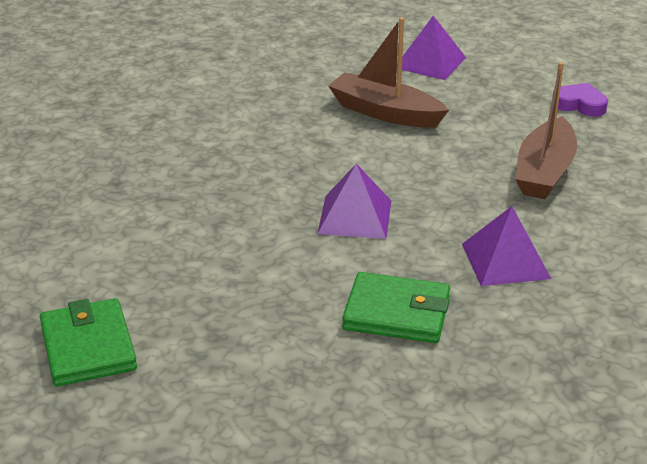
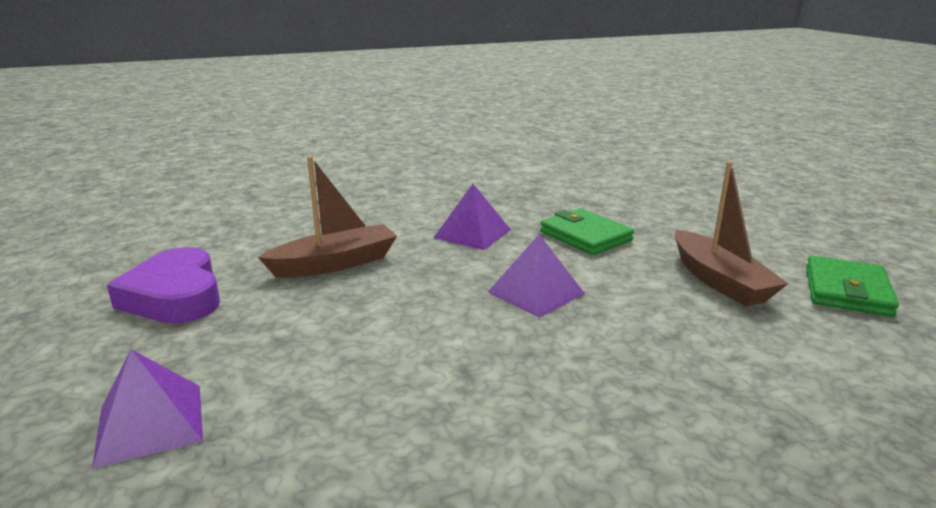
camera: 140 degrees left, 10 degrees down
brown boat [328,17,449,128] -> brown boat moved to [675,161,789,306]
purple heart [552,83,608,117] -> purple heart [107,247,220,323], size x1.79

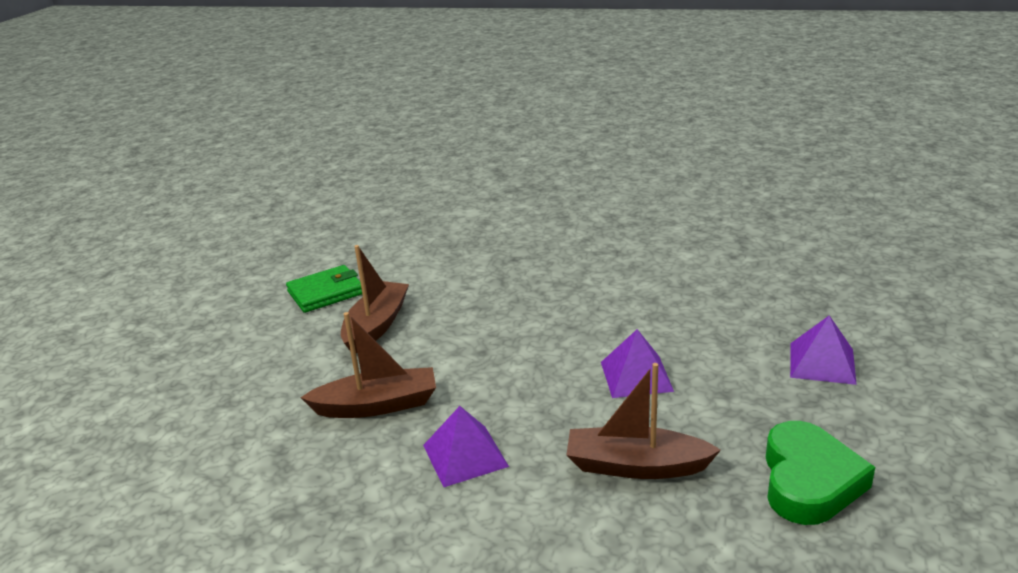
camera: 140 degrees left, 5 degrees up
purple heart [107,247,220,323] -> green heart [766,421,875,525]
purple pyramid [488,234,585,318] -> purple pyramid moved to [601,329,674,398]
green wallet [540,208,634,255] -> brown boat [300,312,436,418]

